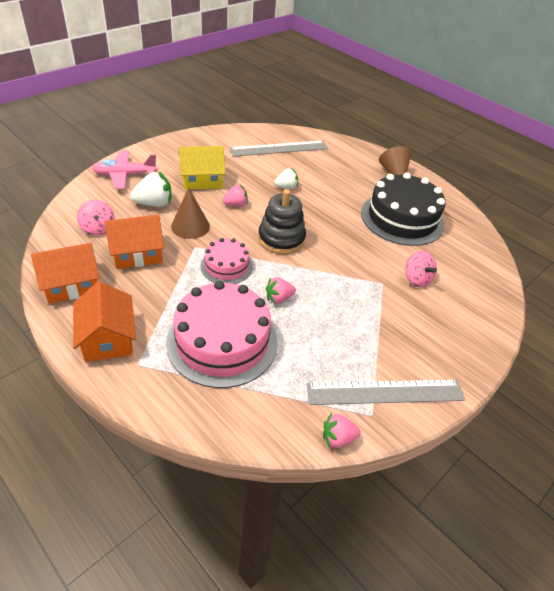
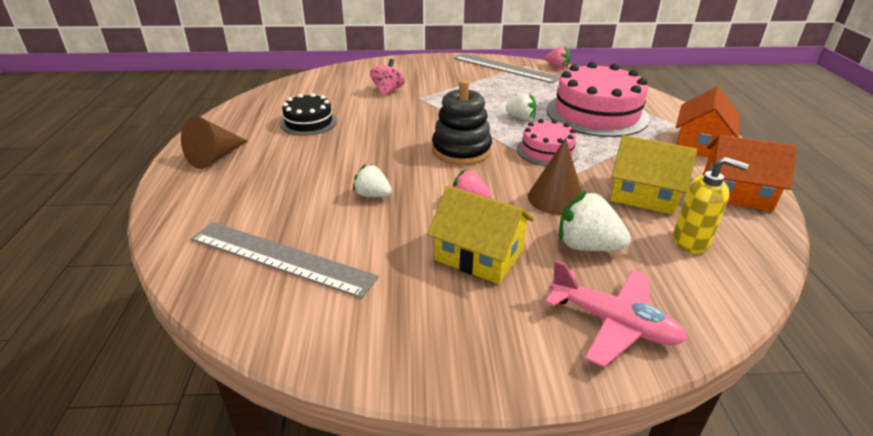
camera: 135 degrees left, 10 degrees down
pink spinning top [77,200,115,236] -> yellow soap dispenser [673,157,749,254]
orange house [105,215,165,269] -> yellow house [610,135,697,215]
pink strawberry [266,277,296,304] -> white strawberry [506,94,536,120]
black cake [361,172,445,246] -> black cake [280,93,337,136], size x0.54

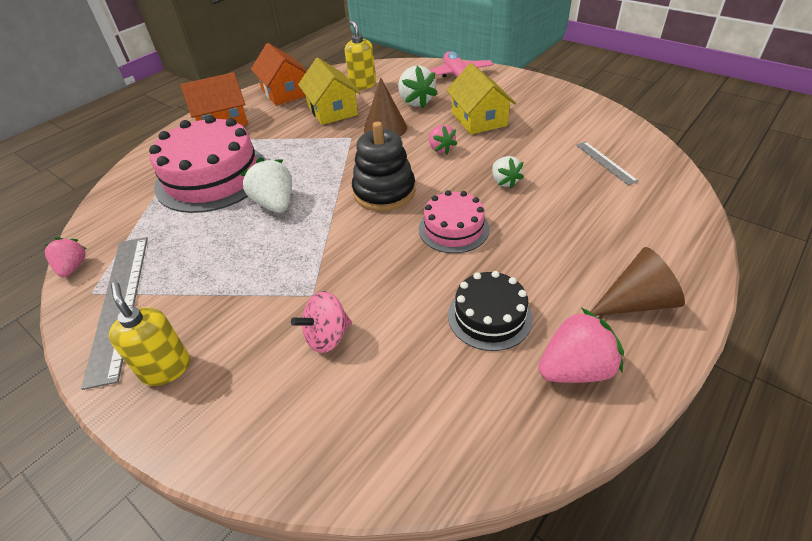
camera: 135 degrees left, 10 degrees up
grey ruler [191,222,379,299] -> grey ruler [576,141,639,185], size x0.51
white strawberry [506,94,536,120] -> white strawberry [240,158,292,213], size x1.56
pink cake [517,119,579,166] -> pink cake moved to [419,190,489,253]
none -> yellow soap dispenser [109,282,190,386]
none -> pink strawberry [538,308,624,383]

